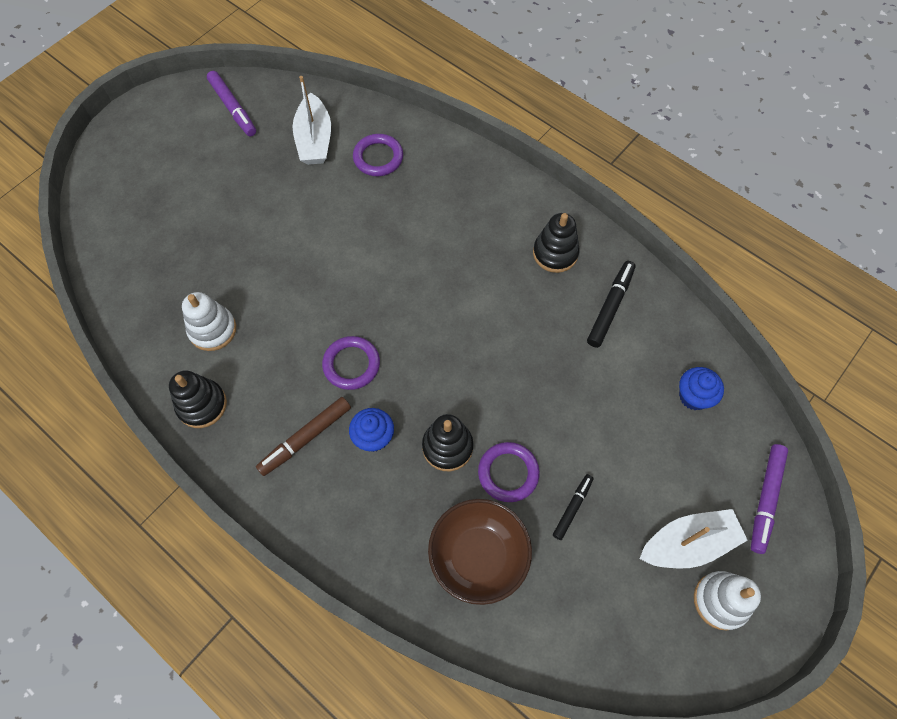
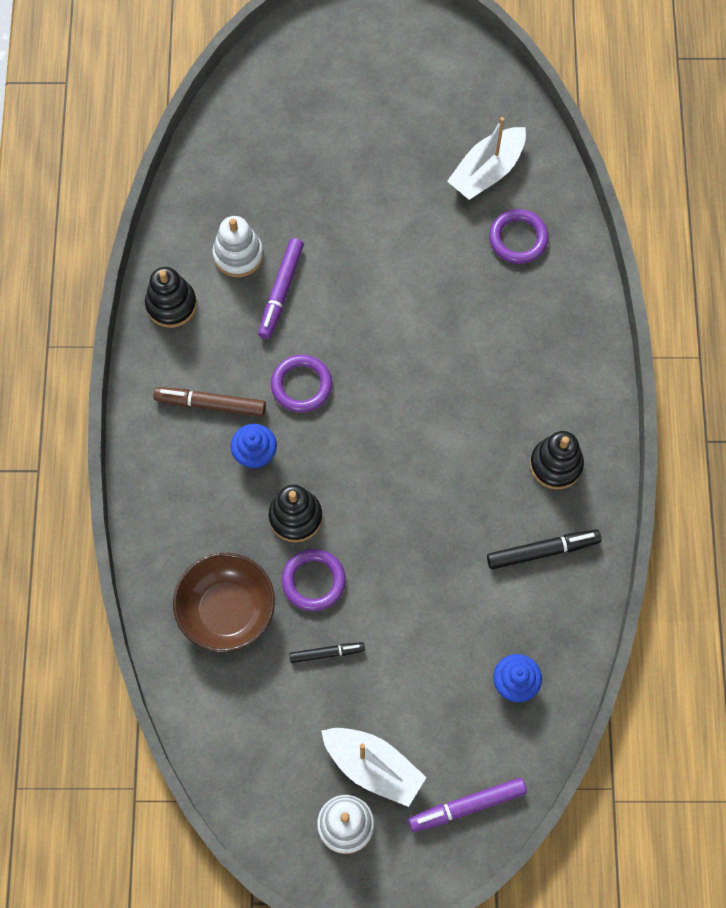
camera: 50 degrees right, 5 degrees up
purple marker [207,71,256,136] -> purple marker moved to [258,238,304,339]

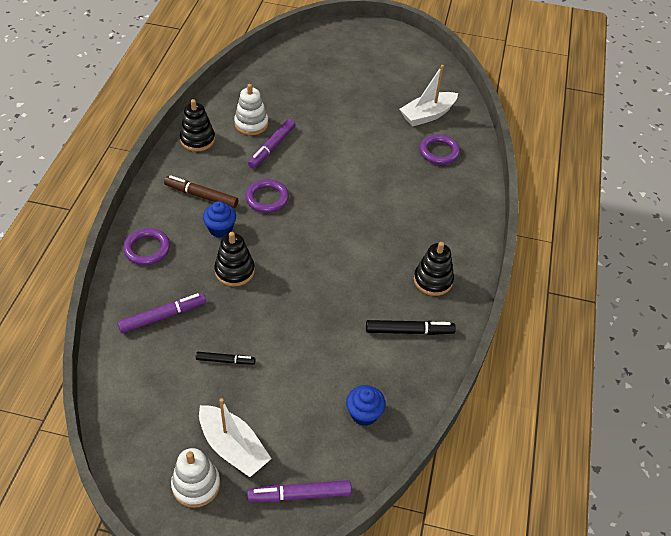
camera: 10 degrees right, 20 degrees down
brown bowl [173,553,275,652] -> purple marker [117,293,206,333]
purple ring [282,549,346,611] -> purple ring moved to [123,228,170,265]

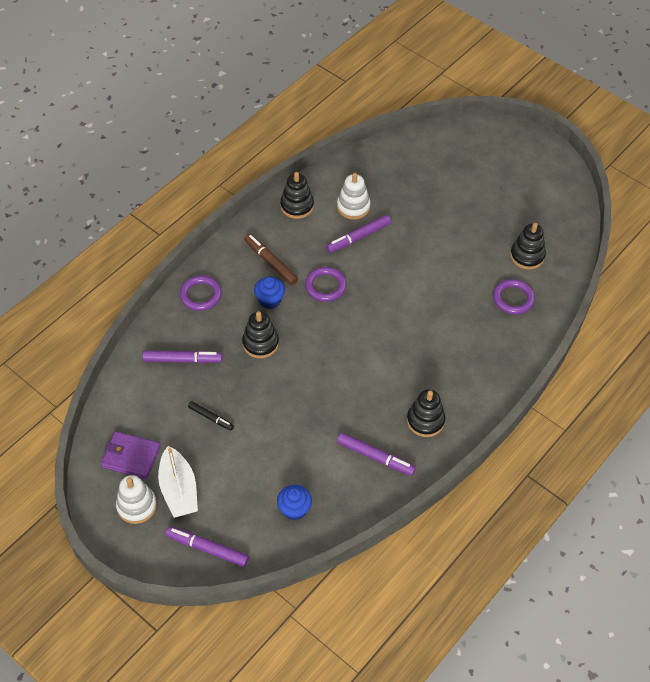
camera: 30 degrees right, 5 degrees up
black marker [366,320,456,335] -> purple marker [337,433,416,476]
white boat [400,65,458,127] -> black stacking toy [510,223,546,270]
none -> purple wallet [101,431,161,479]

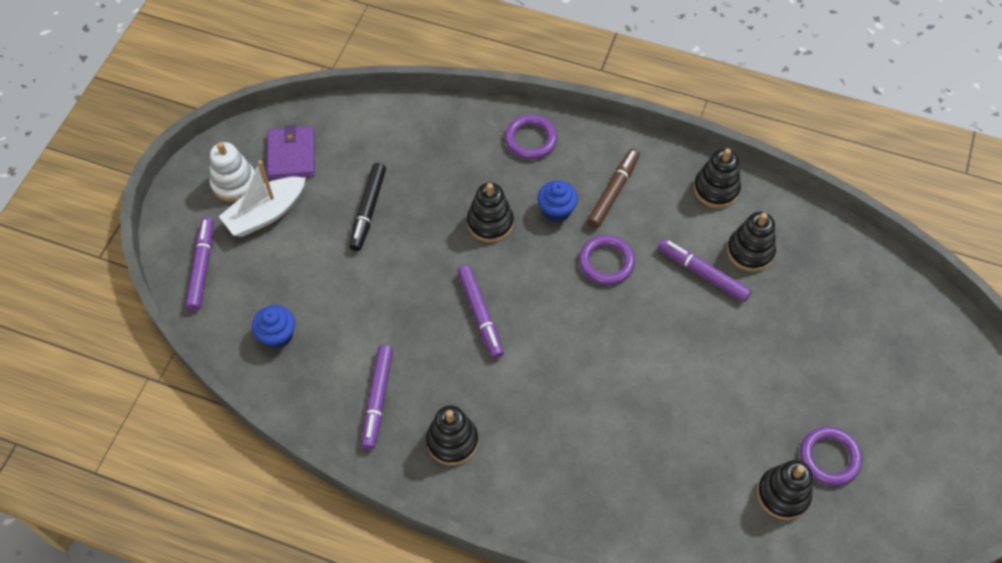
camera: 70 degrees right, 5 degrees up
purple marker [142,350,222,363] -> purple marker moved to [458,265,504,359]
black marker [188,401,234,431] -> black marker [349,163,386,251], size x1.56
white stacking toy [337,173,371,220] -> black stacking toy [727,212,776,272]
purple ring [493,279,535,314] -> purple ring moved to [800,427,863,486]

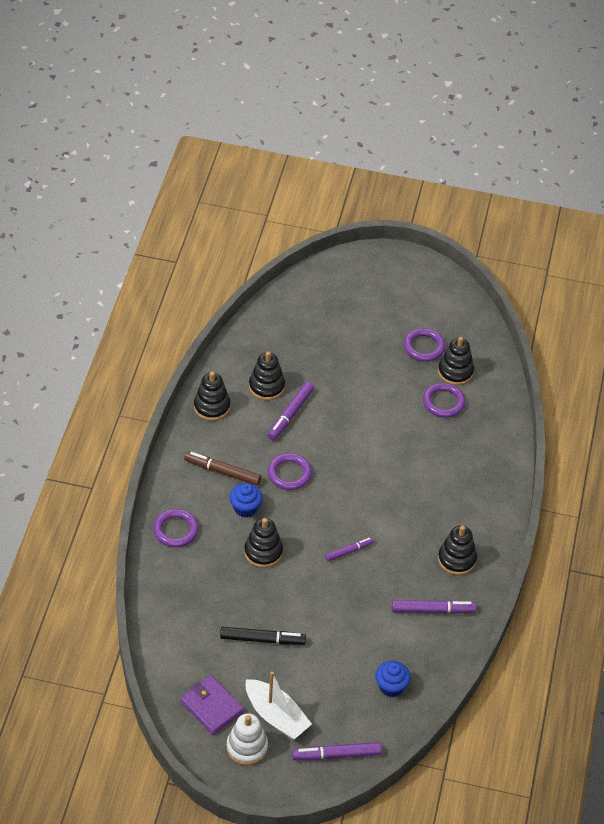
camera: 100 degrees left, 10 degrees down
purple wallet [267,125,315,180] -> purple wallet turned 60 degrees clockwise [180,675,244,735]
purple marker [458,265,504,359] -> purple marker [325,537,374,561], size x0.64
none -> purple ring [423,383,466,418]

